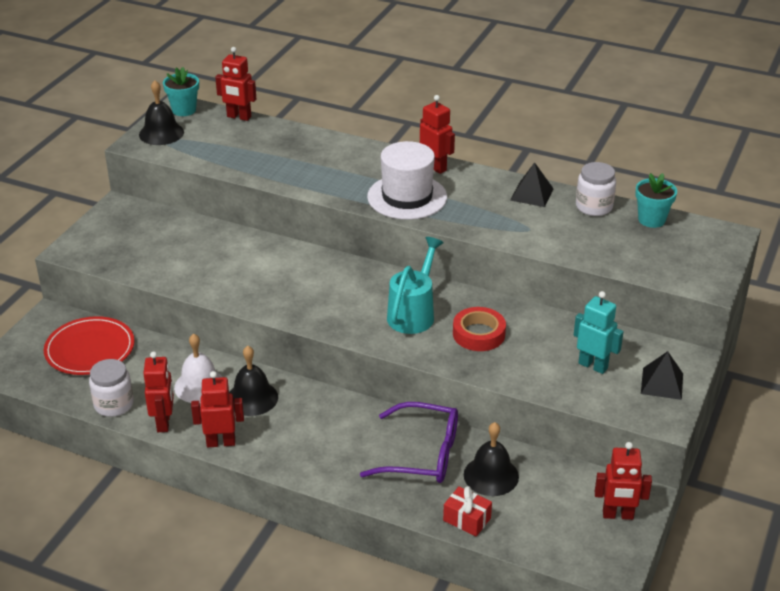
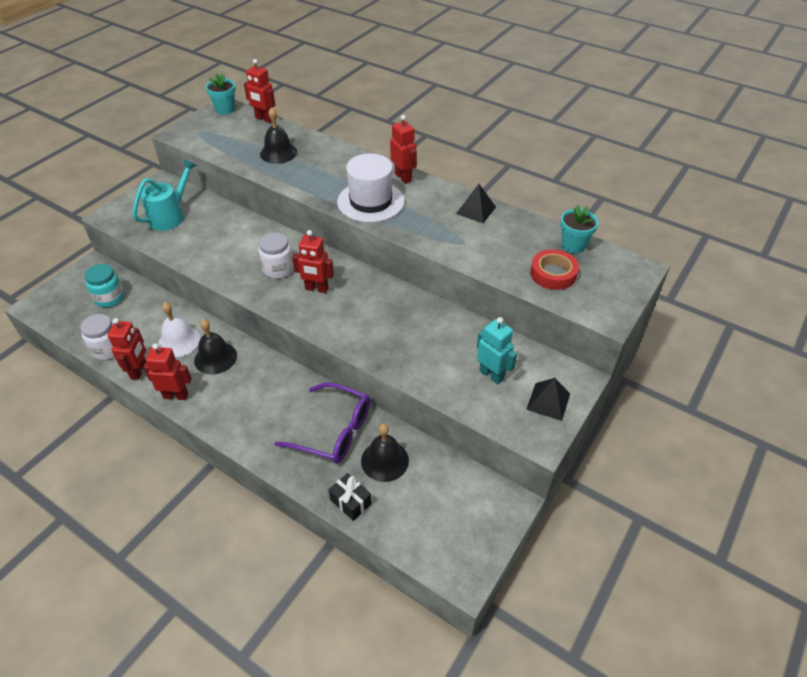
camera: 10 degrees right, 10 degrees up
red plate [44,316,135,375] -> turquoise jar [84,264,124,307]
black bell [139,80,184,145] -> black bell moved to [260,107,297,164]
turquoise watering can [387,237,444,334] -> turquoise watering can moved to [132,159,197,231]
red gift [443,486,492,536] -> black gift [329,473,372,521]
red tape [453,307,506,351] -> red tape moved to [530,249,579,290]
white jar [576,162,616,216] -> white jar moved to [258,233,294,279]
red robot [595,442,652,520] -> red robot moved to [292,230,334,293]

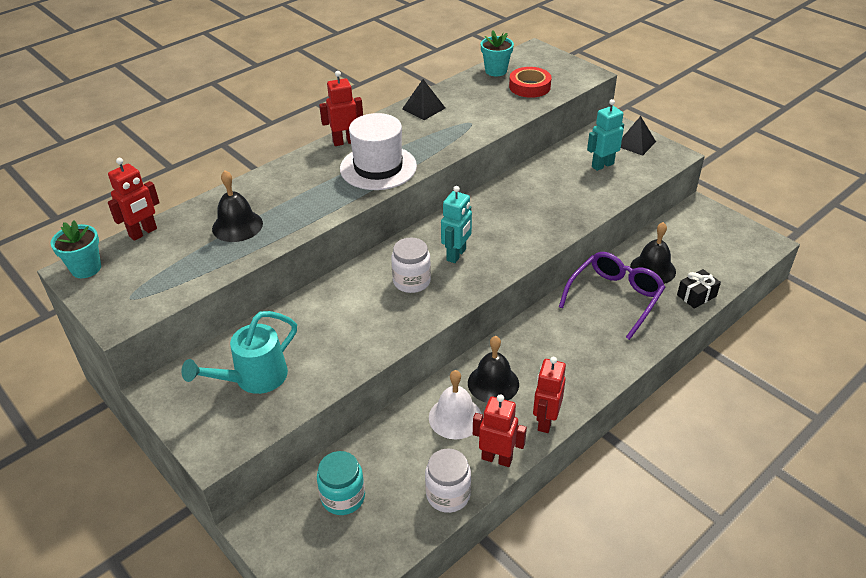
camera: 75 degrees left, 5 degrees down
turquoise watering can [132,159,197,231] -> turquoise watering can turned 90 degrees counterclockwise [182,311,297,394]
red robot [292,230,334,293] -> turquoise robot [441,186,472,263]

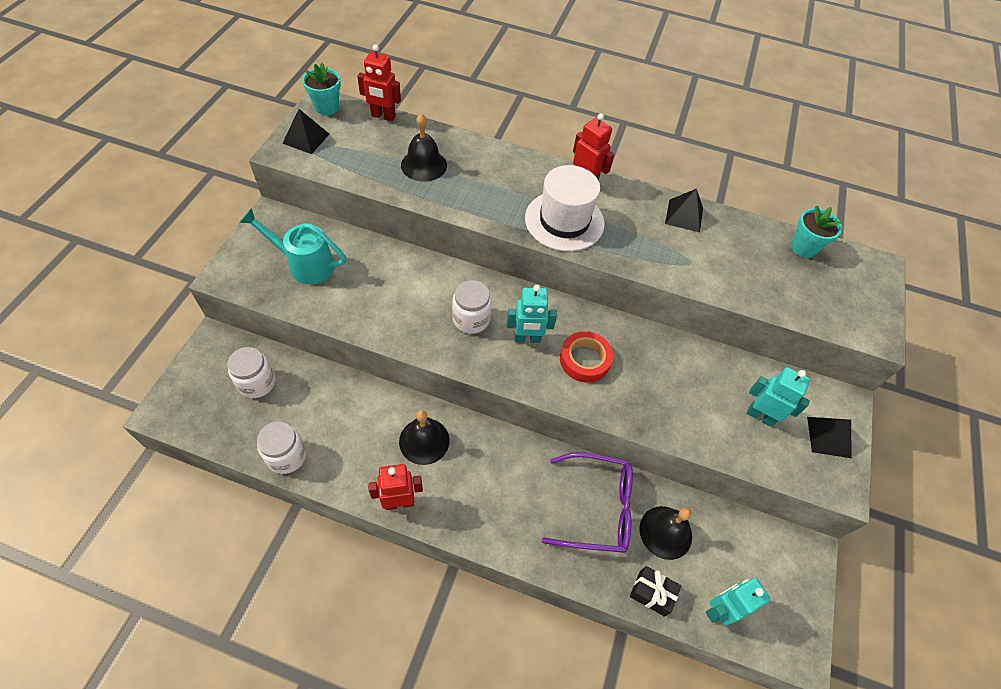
camera: 55 degrees right, 15 degrees up
turquoise jar [317,451,365,515] -> white jar [227,347,275,398]
white bell [429,370,481,439] -> none
red robot [473,394,527,467] -> none
red tape [509,67,552,98] -> red tape moved to [560,331,613,383]
none -> black pyramid [283,109,329,154]
none -> turquoise robot [705,578,771,626]

